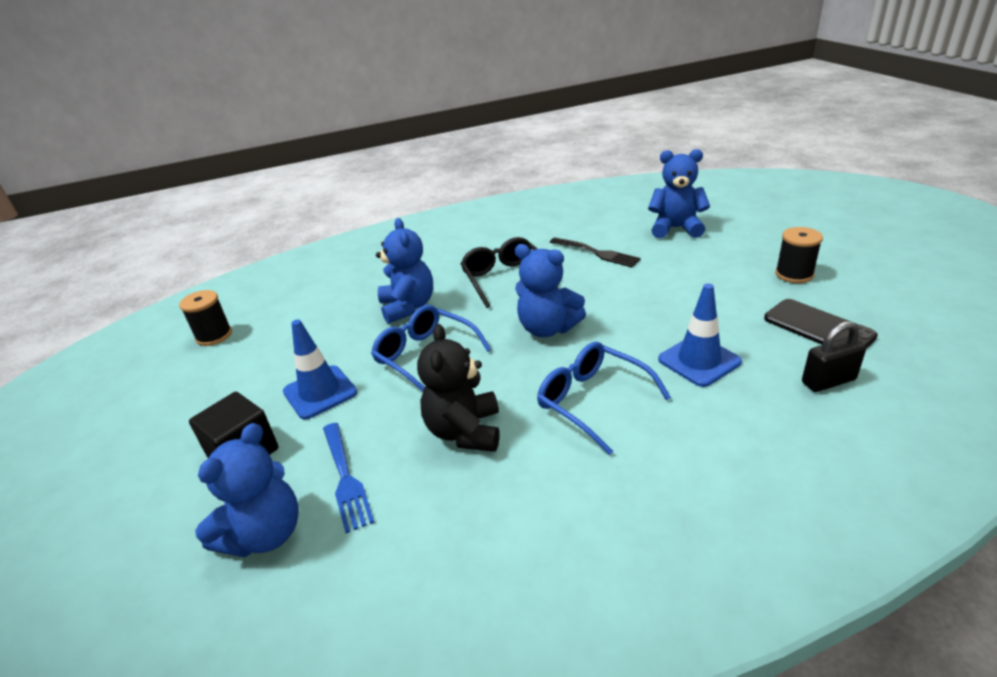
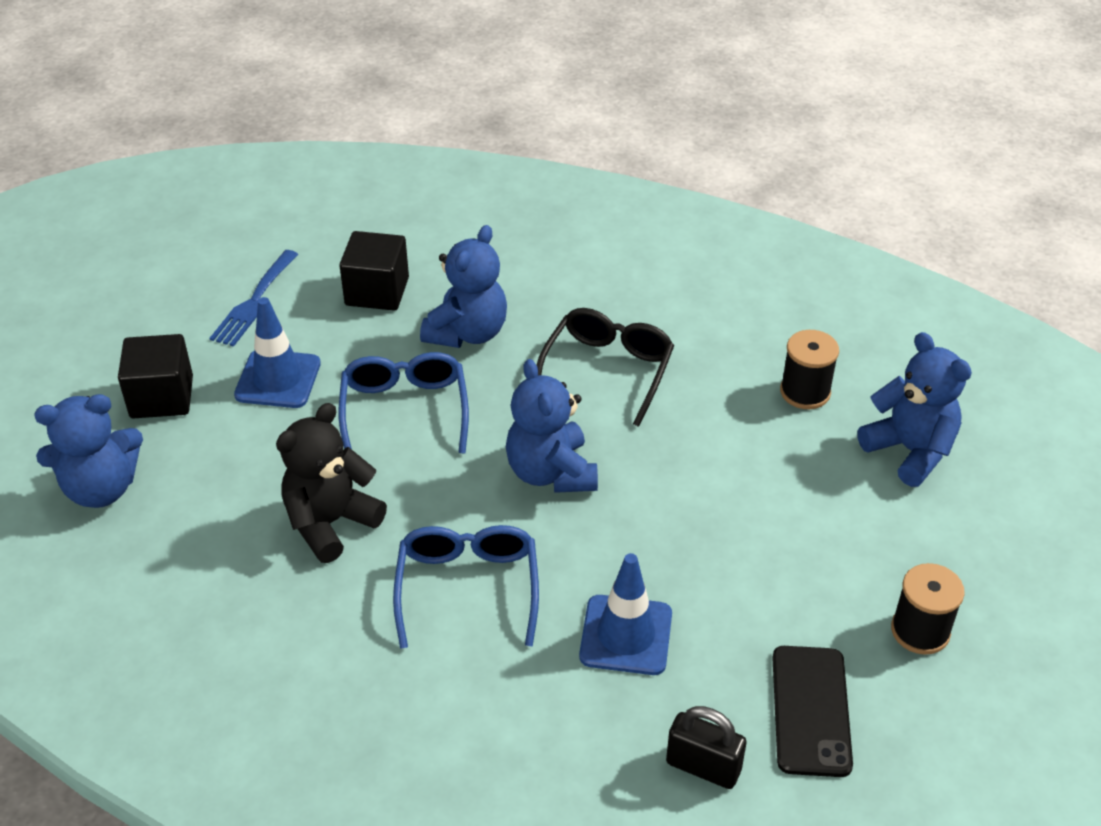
camera: 40 degrees right, 10 degrees up
black spool [179,290,232,346] -> black spool moved to [780,330,839,409]
blue fork [323,423,375,533] -> blue fork moved to [209,250,298,347]
black fork [550,238,641,267] -> none
none -> black cube [340,231,409,311]

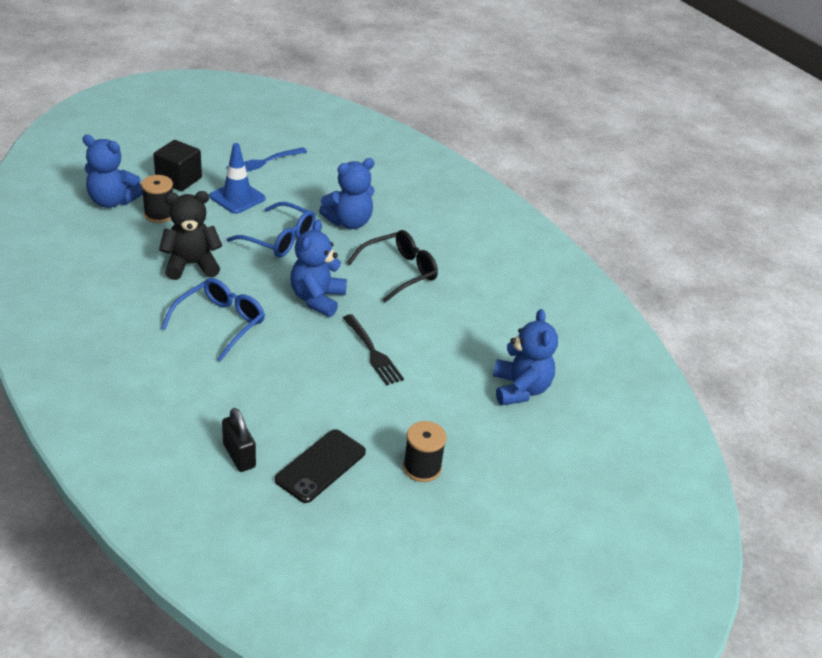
camera: 30 degrees right, 5 degrees down
blue glasses [339,352,469,454] -> blue glasses turned 90 degrees clockwise [227,202,316,258]
black cube [340,231,409,311] -> none
blue traffic cone [579,553,672,675] -> none
black spool [780,330,839,409] -> black spool moved to [141,175,173,223]
none -> black fork [343,314,404,386]

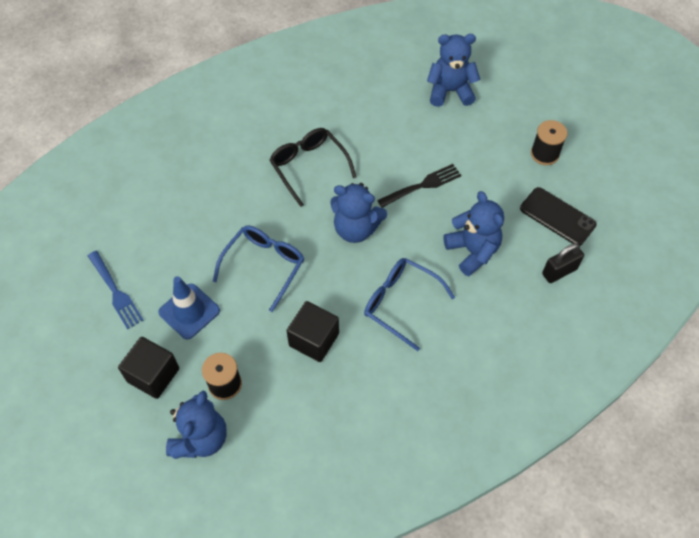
camera: 85 degrees left, 20 degrees up
black teddy bear [159,191,222,280] -> black cube [287,301,339,362]
blue teddy bear [319,158,375,229] -> blue teddy bear moved to [444,191,504,276]

